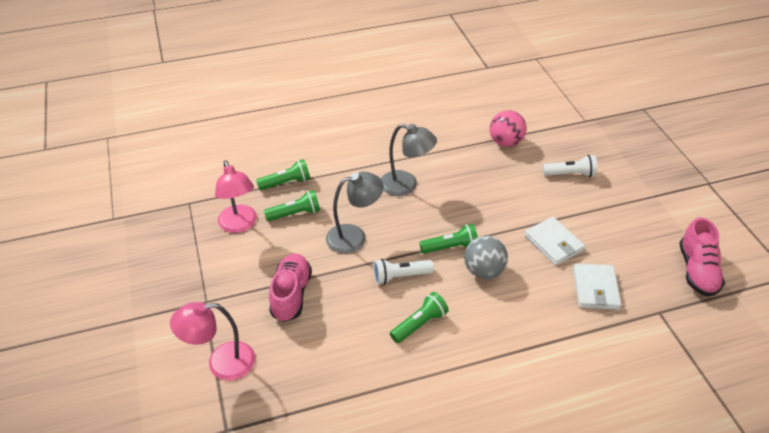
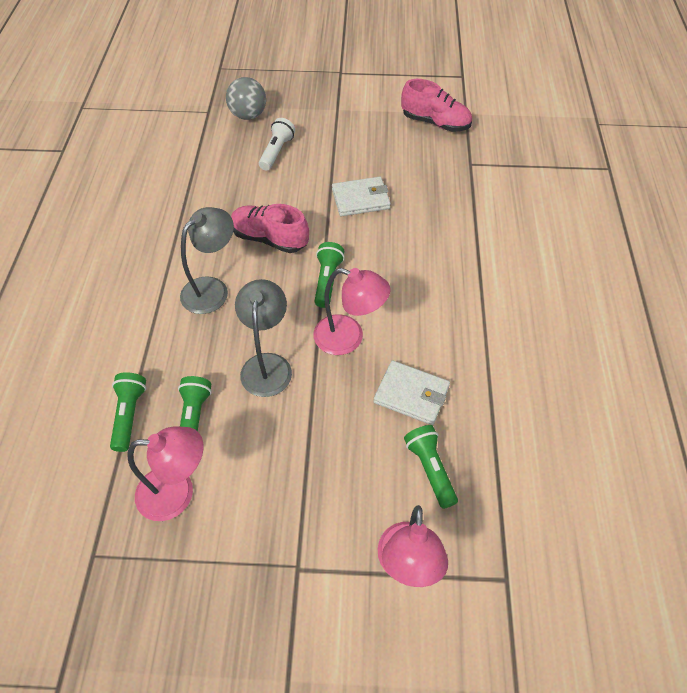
camera: 70 degrees left, 10 degrees up
pink shoe [269,253,312,322] -> pink shoe moved to [231,204,309,253]
white flashlight [373,259,434,285] -> pink lamp [313,268,390,355]
green flashlight [390,292,449,343] -> green flashlight moved to [404,425,458,509]
grey ball [464,236,508,279] -> grey ball moved to [226,77,266,120]
pink ball [490,110,527,147] -> none
white wallet [573,263,621,310] -> white wallet moved to [373,360,450,425]

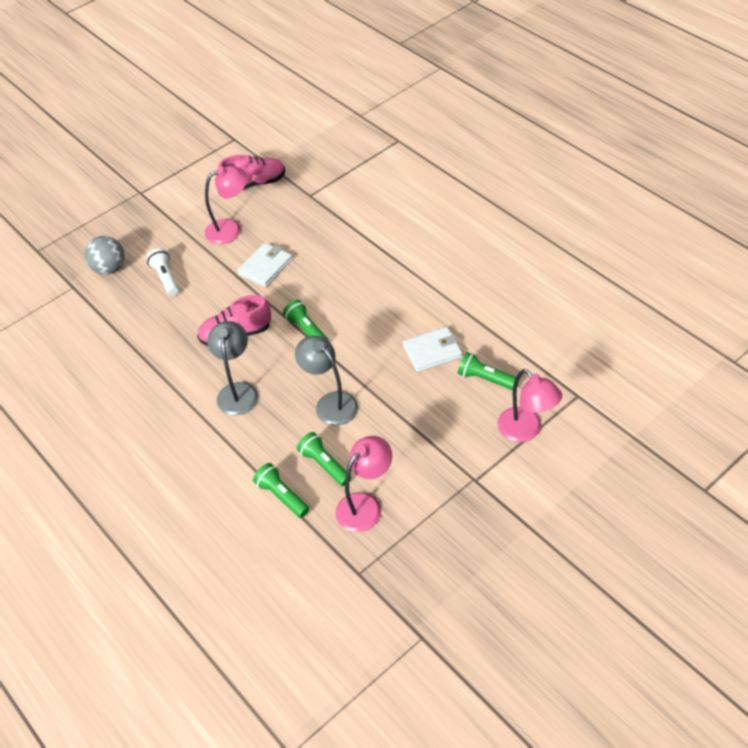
camera: 40 degrees left, 5 degrees down
pink lamp [313,268,390,355] -> pink lamp moved to [205,166,248,244]

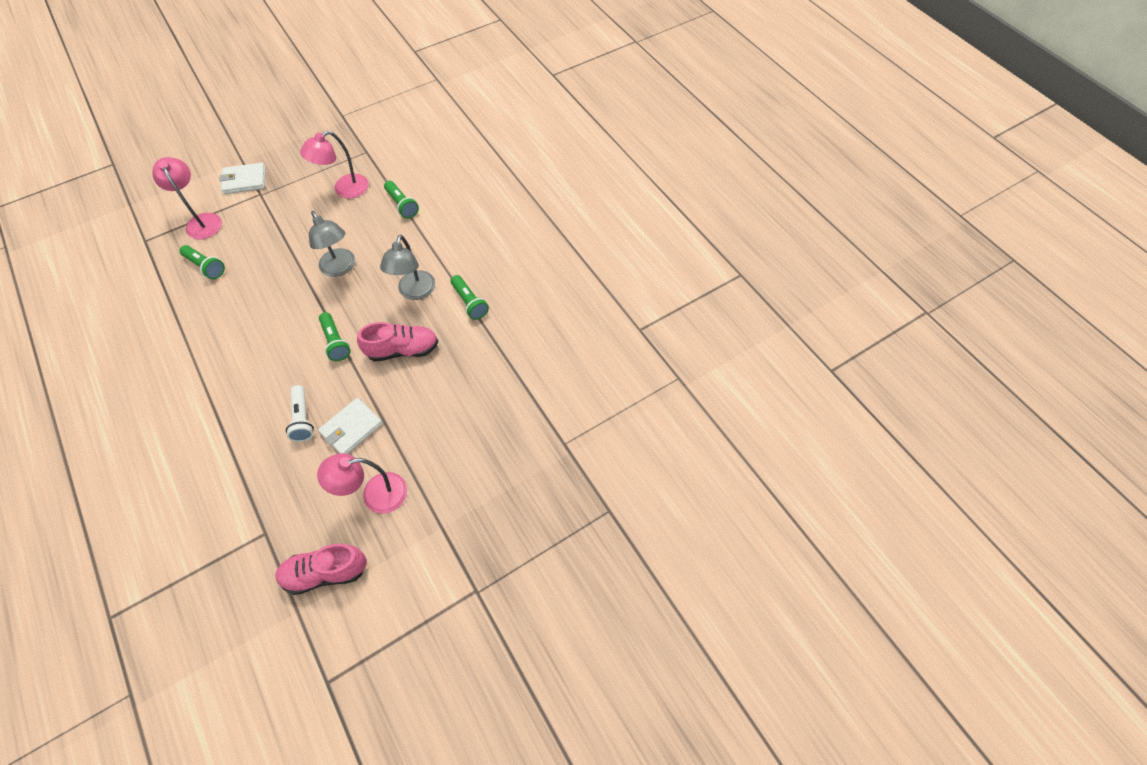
camera: 175 degrees left, 10 degrees up
grey ball [85,236,124,275] -> none
white flashlight [146,248,179,296] -> white flashlight moved to [286,385,314,442]
green flashlight [297,432,351,486] -> green flashlight moved to [451,275,489,320]
white wallet [403,327,462,372] -> white wallet moved to [220,162,265,194]

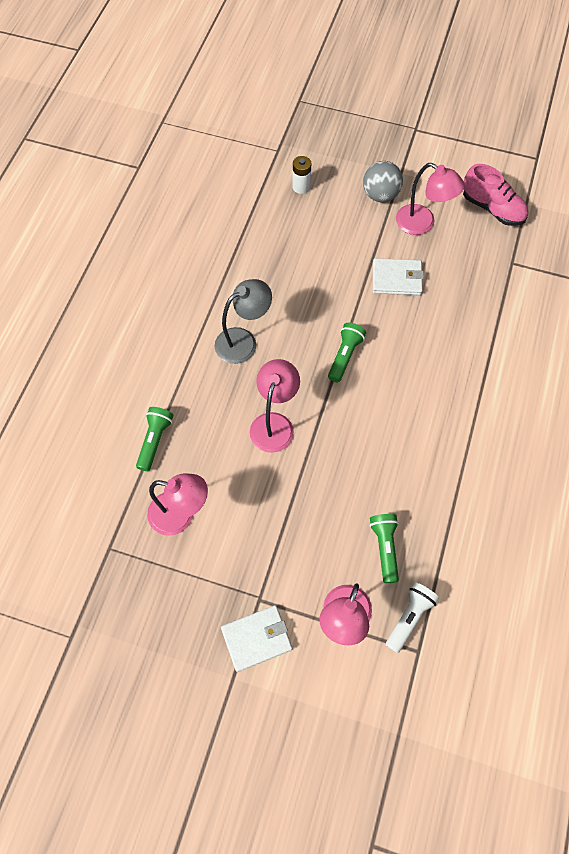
camera: 130 degrees left, 5 degrees up
white wallet [220,162,265,194] -> white wallet turned 60 degrees counterclockwise [221,605,292,672]
white flashlight [286,385,314,442] -> white flashlight moved to [386,582,439,653]
grey lamp [309,211,355,277] -> pink lamp [250,359,300,453]
pink shoe [357,322,438,362] -> none
green flashlight [451,275,489,320] -> none
none -> white battery [292,156,311,194]
none -> grey ball [363,161,403,202]

